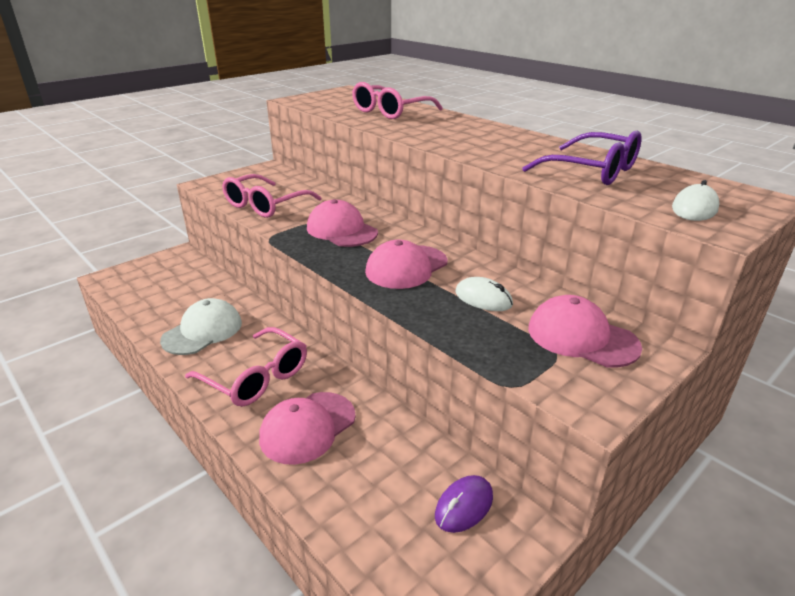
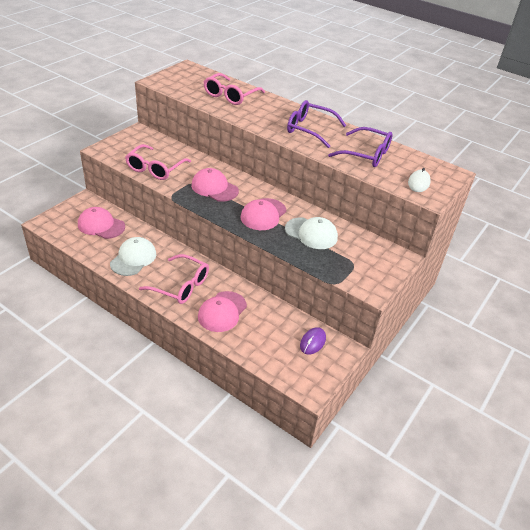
camera: 15 degrees left, 10 degrees up
white mouse [455,277,513,311] -> white cap [285,217,338,249]
pink cap [528,295,642,368] -> pink cap moved to [78,207,125,239]
none -> purple glasses [287,100,346,148]

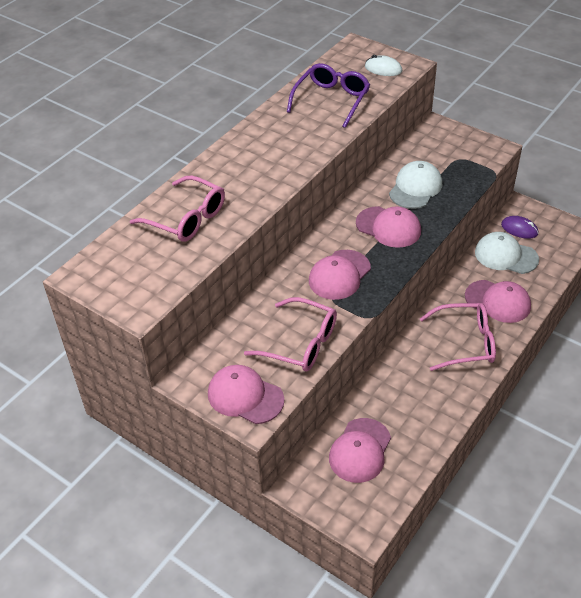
camera: 85 degrees left, 5 degrees up
white cap [110,237,156,276] -> white cap moved to [475,232,539,274]
pink glasses [139,254,209,304] -> pink glasses turned 60 degrees clockwise [420,303,496,371]
purple glasses [287,100,346,148] -> none
none -> pink cap [208,365,284,424]

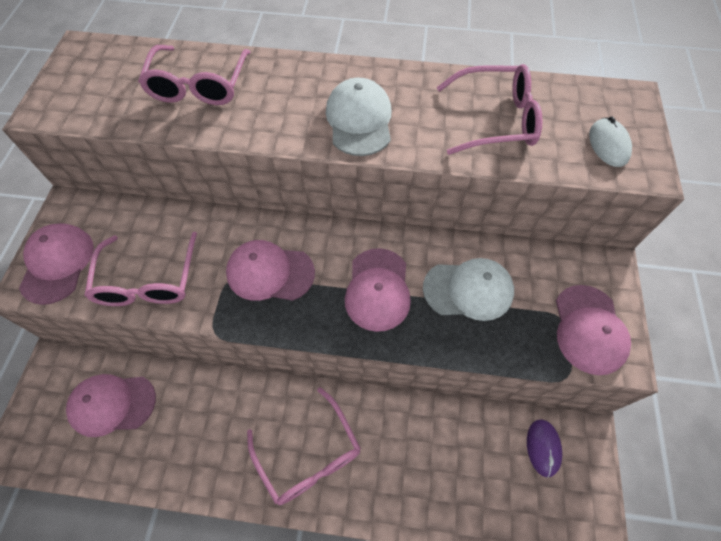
camera: 60 degrees right, 15 degrees up
purple glasses [287,63,370,128] -> pink glasses [437,64,543,155]
pink cap [465,280,531,323] -> pink cap moved to [556,285,631,375]
white cap [475,232,539,274] -> white cap moved to [326,78,392,156]

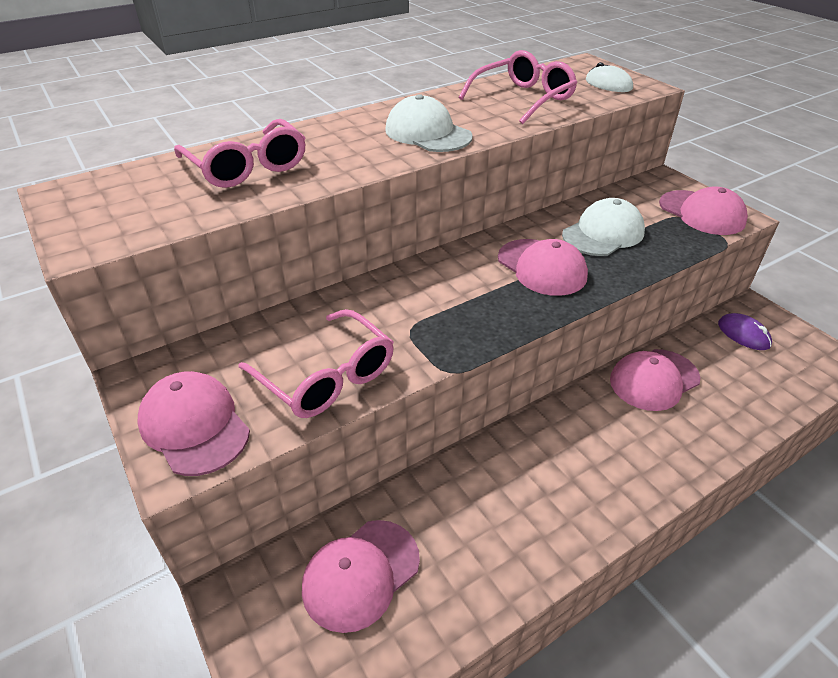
camera: 40 degrees left, 20 degrees down
pink cap [226,240,315,301] -> pink cap moved to [610,349,700,411]
pink glasses [247,387,361,505] -> none

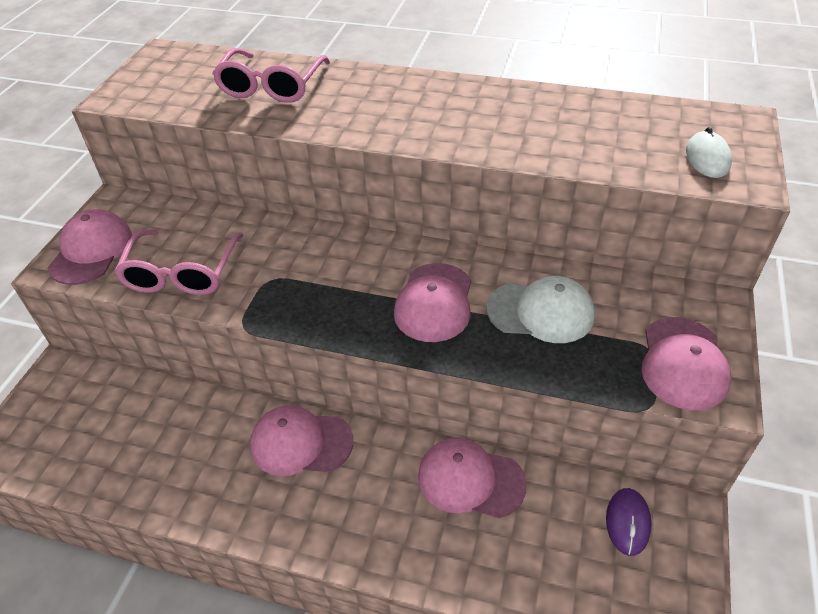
camera: 50 degrees right, 5 degrees up
pink cap [302,520,420,633] -> pink cap moved to [250,405,353,476]
white cap [385,94,473,152] -> none
pink glasses [459,50,577,124] -> none

